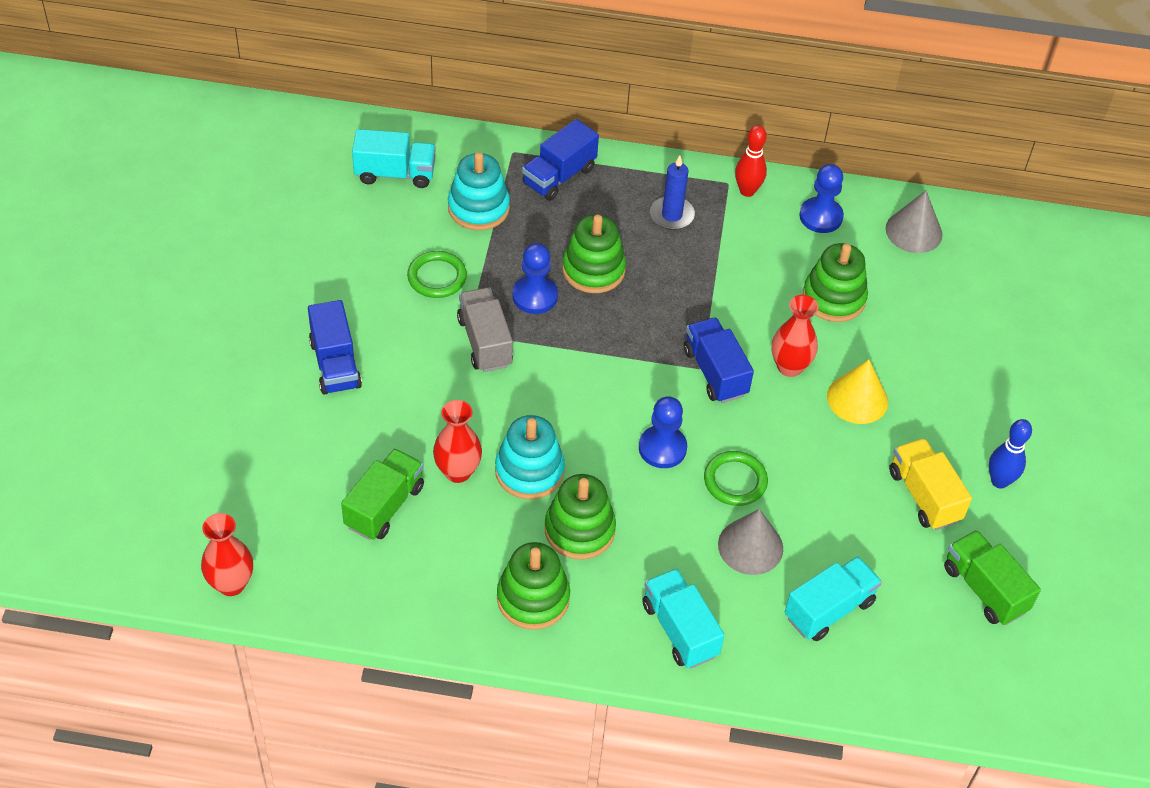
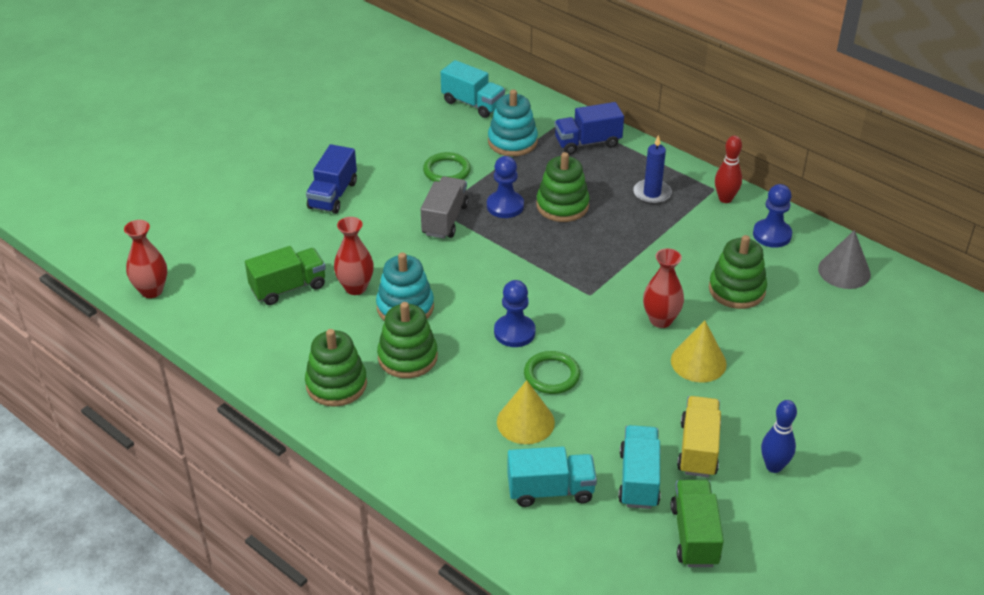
camera: 35 degrees right, 10 degrees down
turquoise truck [642,568,724,668] -> turquoise truck moved to [618,425,661,509]
blue truck [684,317,754,403] -> none
grey cone [718,509,783,575] -> yellow cone [497,380,555,444]

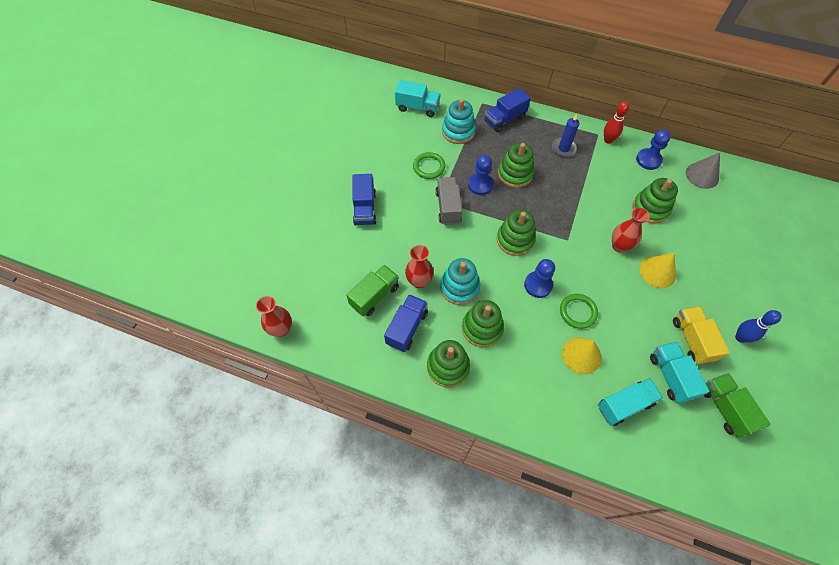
camera: 20 degrees left, 20 degrees up
none -> blue truck [384,294,428,352]
none -> green stacking toy [497,210,536,256]

